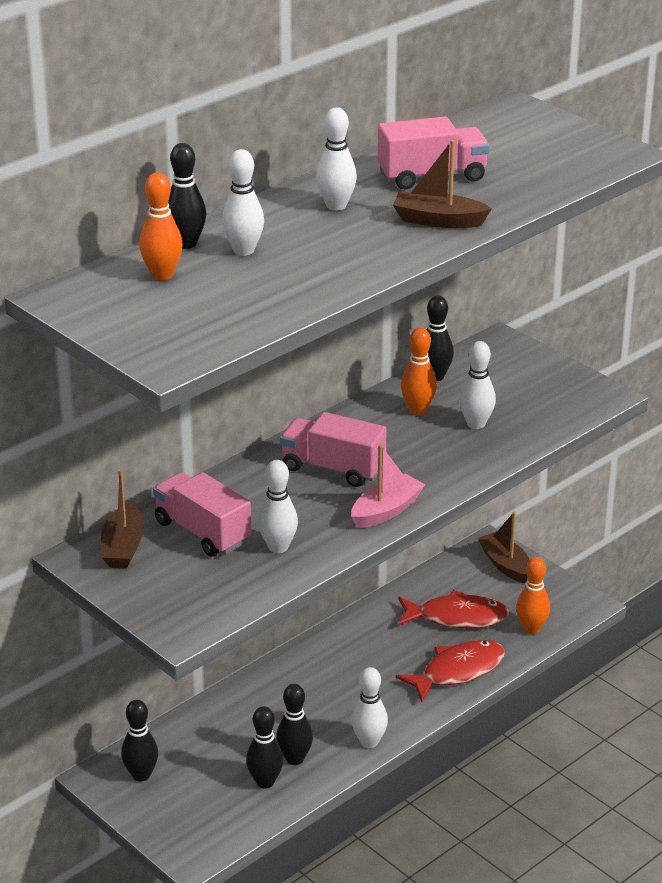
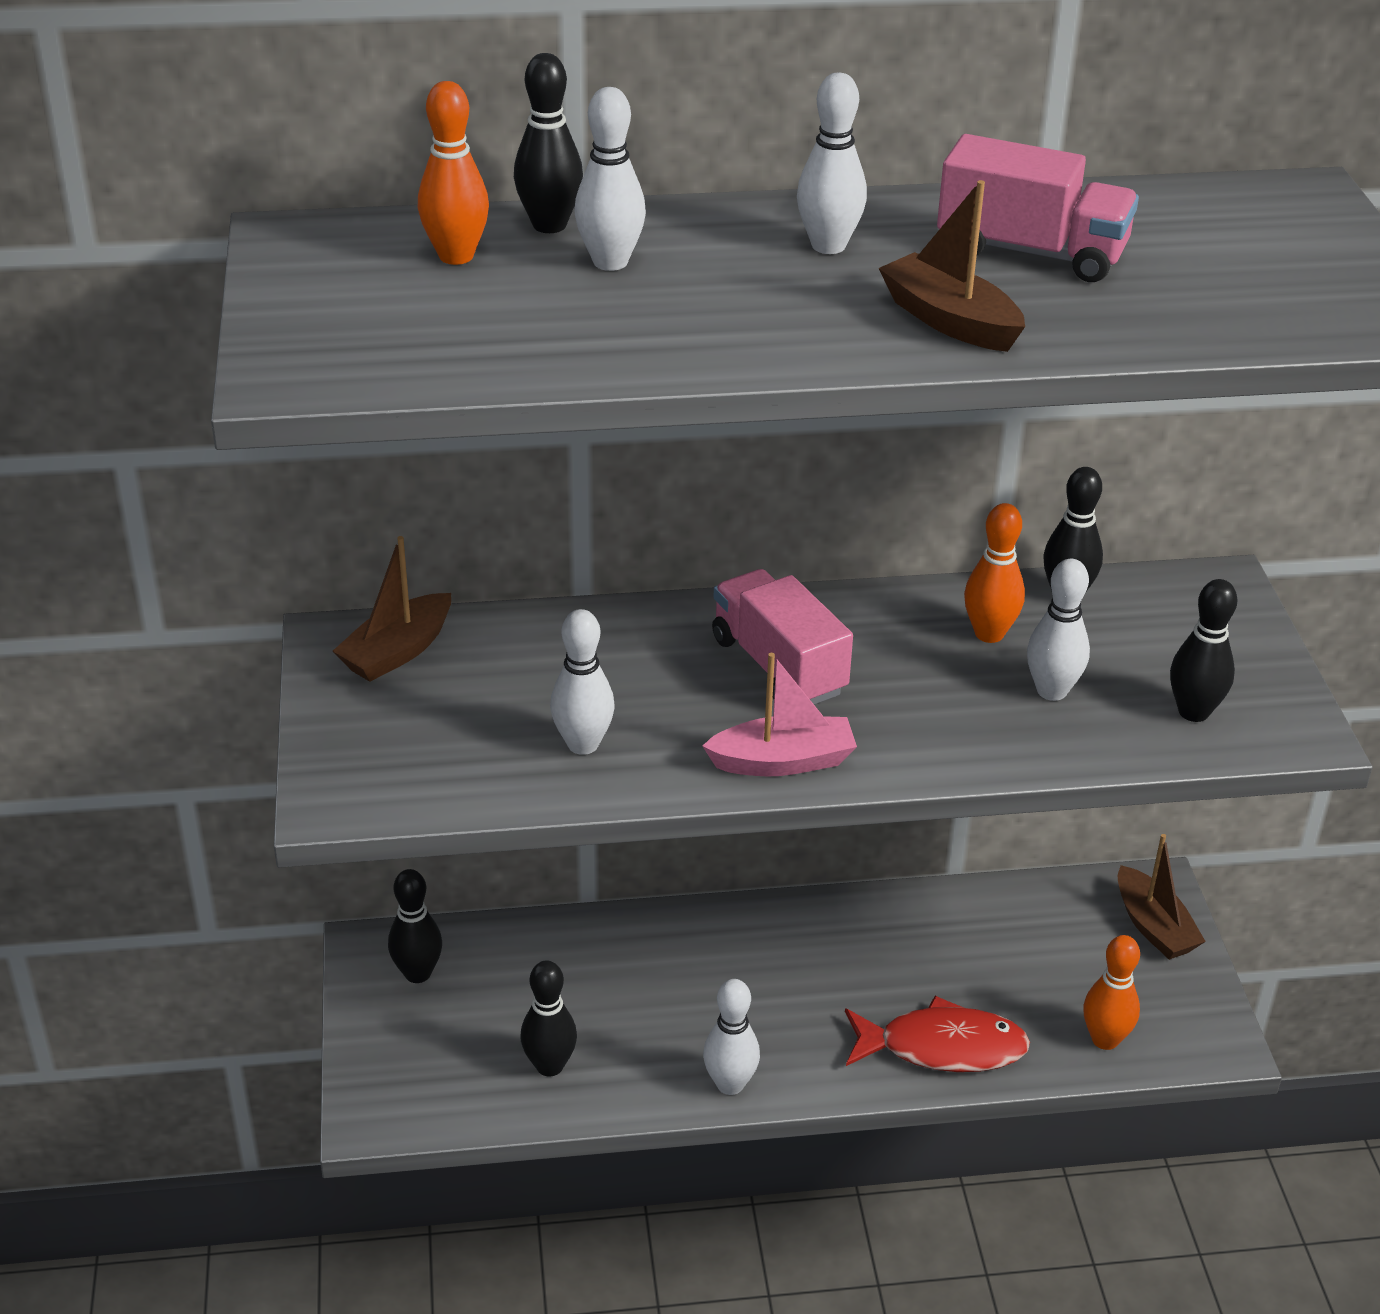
camera: 35 degrees right, 5 degrees up
pink truck [153,472,251,557] -> none
black bowling pin [276,684,313,765] -> black bowling pin moved to [1170,579,1237,722]
red fish [398,590,510,628] -> none
brown boat [478,512,529,584] -> brown boat turned 150 degrees clockwise [1118,834,1206,960]

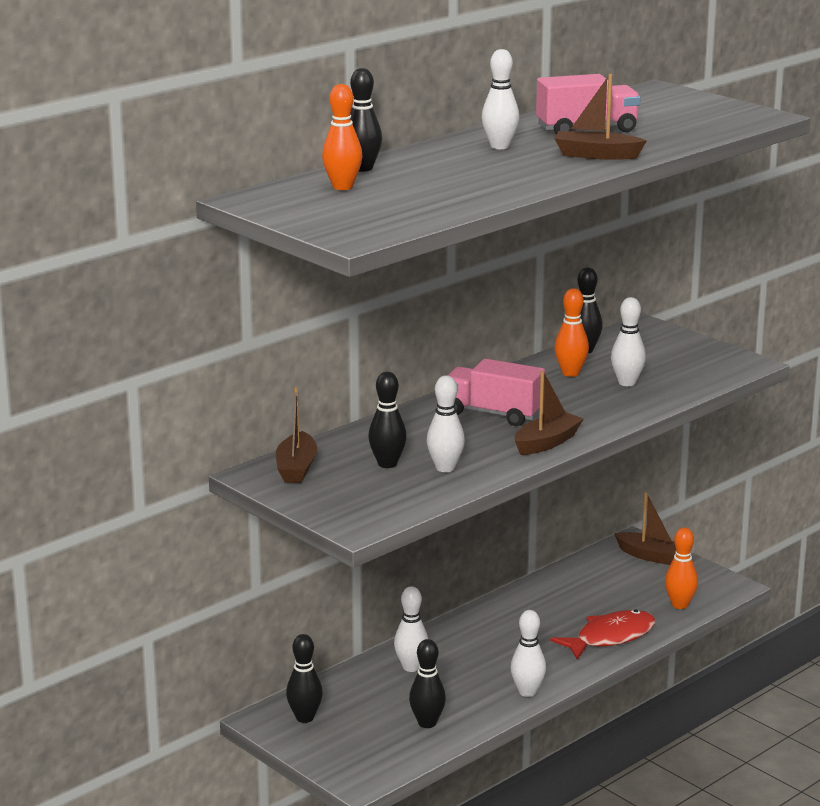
camera: 35 degrees left, 15 degrees down
white bowling pin [575,87,646,271] -> white bowling pin moved to [394,586,428,672]
pink boat [702,653,857,776] -> brown boat [514,370,583,455]
black bowling pin [1170,579,1237,722] -> black bowling pin moved to [368,372,407,468]

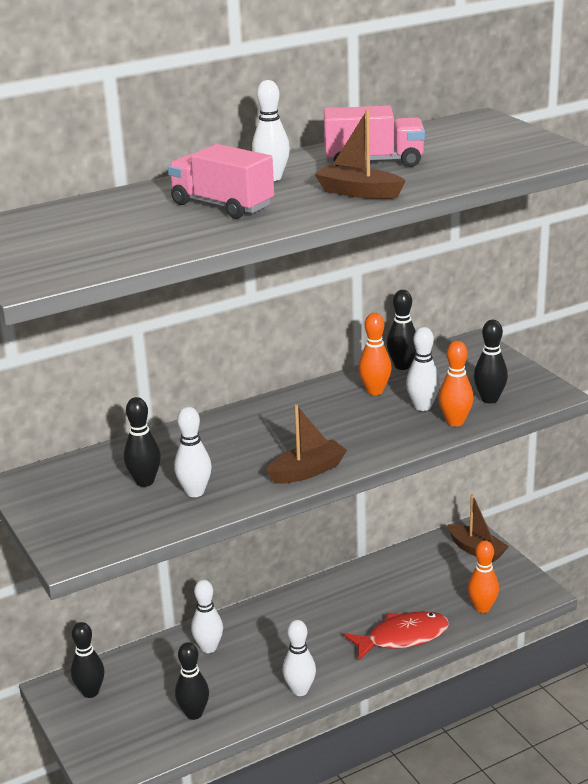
camera: 15 degrees right, 5 degrees up
brown boat [276,387,317,483] -> none
orange bowling pin [322,84,363,190] -> orange bowling pin moved to [439,341,474,426]
black bowling pin [350,68,382,172] -> black bowling pin moved to [474,320,508,404]
pink truck [448,359,545,426] -> pink truck moved to [168,144,274,219]

